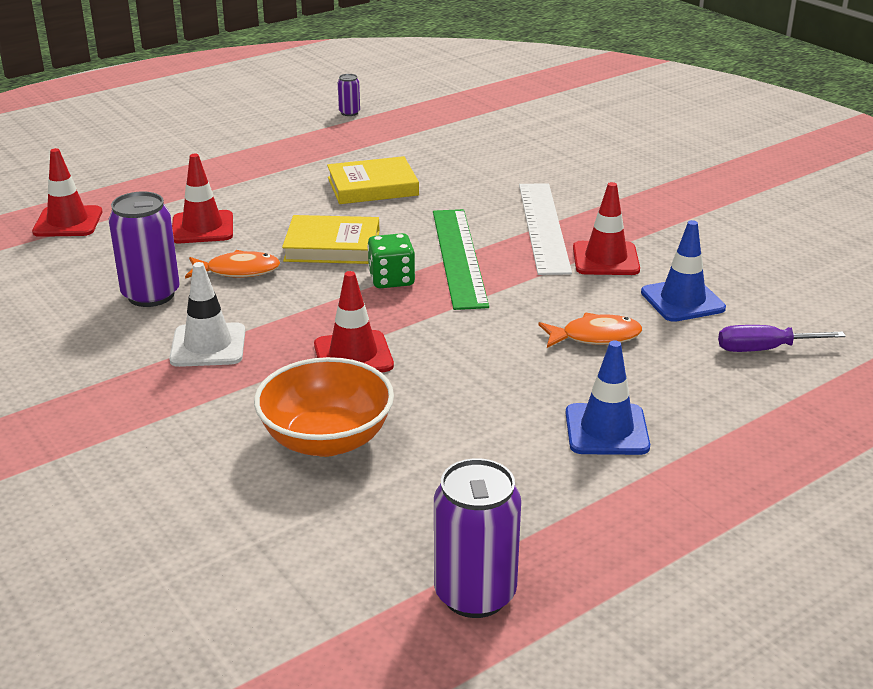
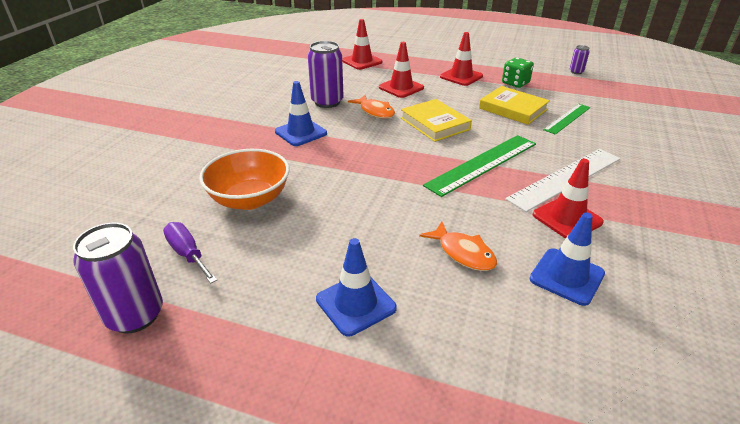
camera: 55 degrees right, 5 degrees up
white traffic cone [169,262,245,367] -> blue traffic cone [275,81,327,146]
red traffic cone [314,271,394,373] -> red traffic cone moved to [440,32,483,86]
green dice [367,233,415,288] -> green dice moved to [502,57,534,88]
purple screwdriver [718,325,846,352] -> purple screwdriver moved to [163,222,217,283]
none -> green ruler [543,104,590,135]

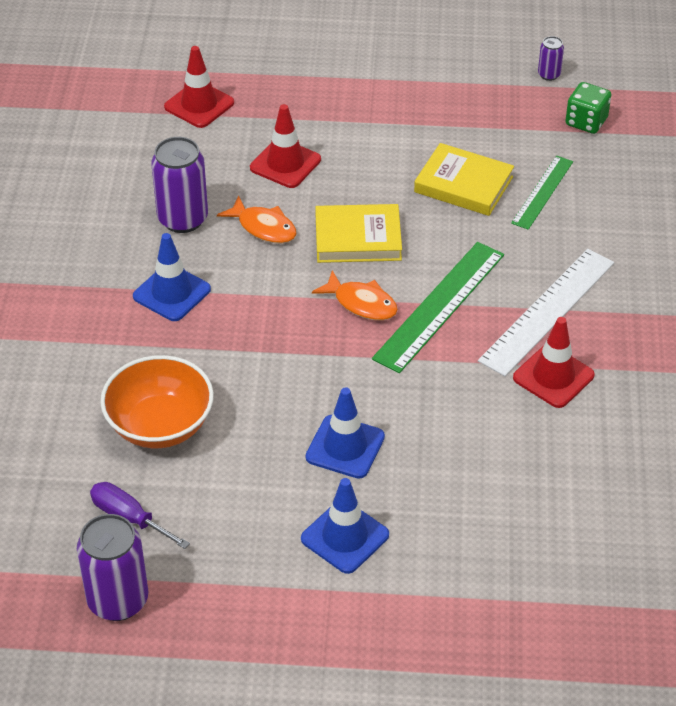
camera: 15 degrees left, 10 degrees up
yellow book [401,99,472,142] -> yellow book turned 45 degrees counterclockwise [315,204,402,263]
orange fish [419,222,497,271] -> orange fish moved to [312,270,398,320]
red traffic cone [440,32,483,86] -> none
green dice [502,57,534,88] -> green dice moved to [565,82,611,134]
blue traffic cone [530,212,605,306] -> blue traffic cone moved to [306,387,385,478]

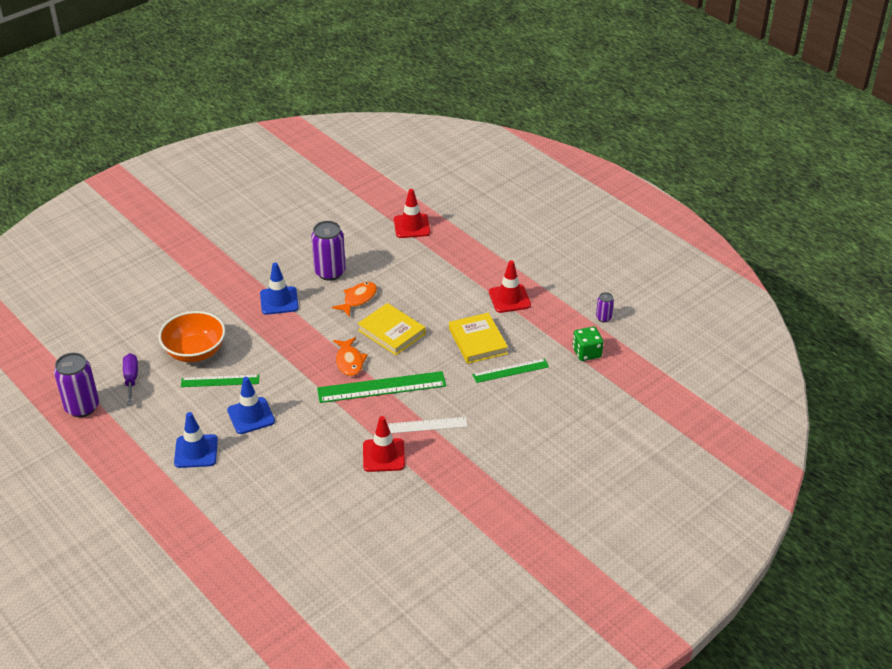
camera: 45 degrees right, 5 degrees down
orange fish [217,196,297,243] -> orange fish turned 135 degrees counterclockwise [332,282,377,317]
red traffic cone [250,104,321,188] -> red traffic cone moved to [489,260,531,313]
white ruler [478,249,614,376] -> white ruler [388,417,468,433], size x0.61
none -> green ruler [181,375,259,387]

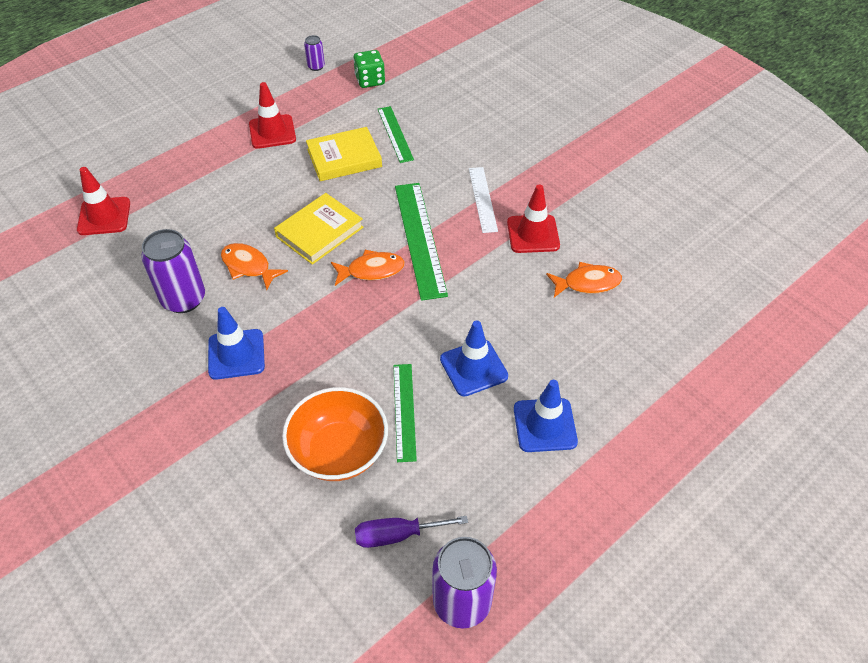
camera: 90 degrees left, 10 degrees up
none -> orange fish [546,262,622,297]

